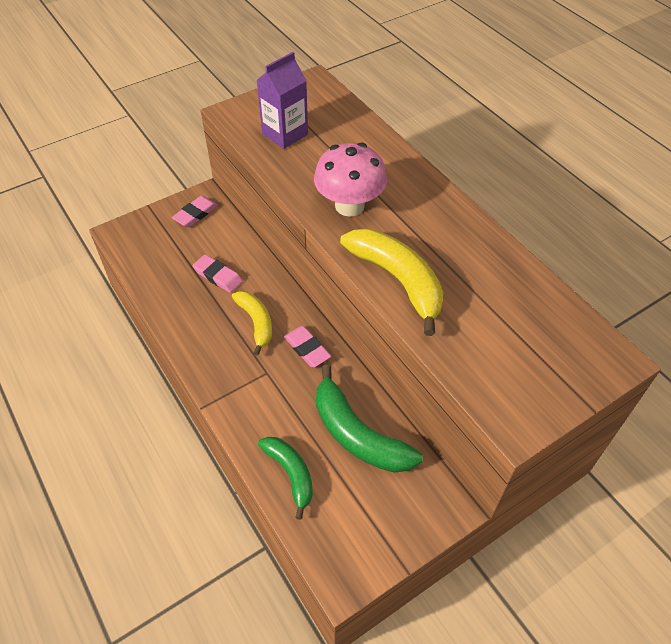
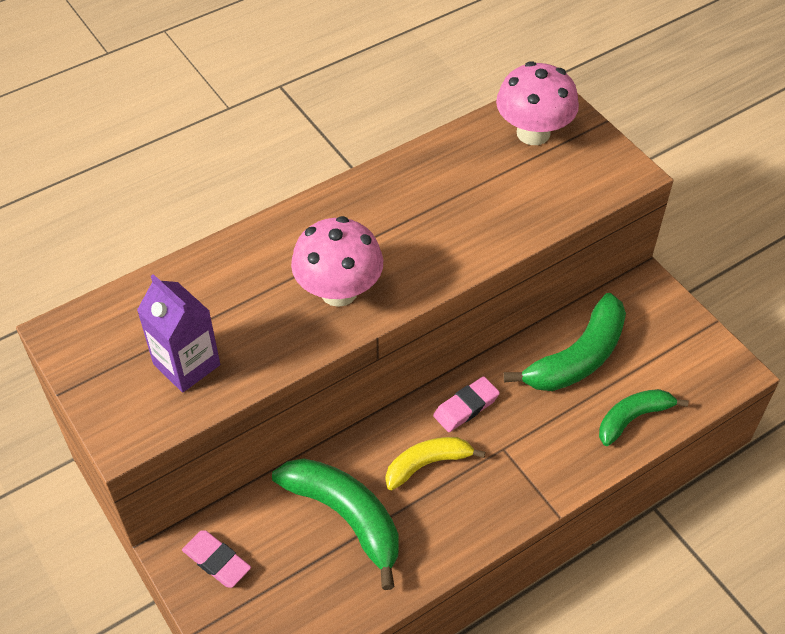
camera: 90 degrees left, 0 degrees up
pink eraser [193,254,243,293] -> green banana [272,458,398,590]
yellow banana [340,228,444,336] -> none
none -> pink mushroom [496,61,579,145]

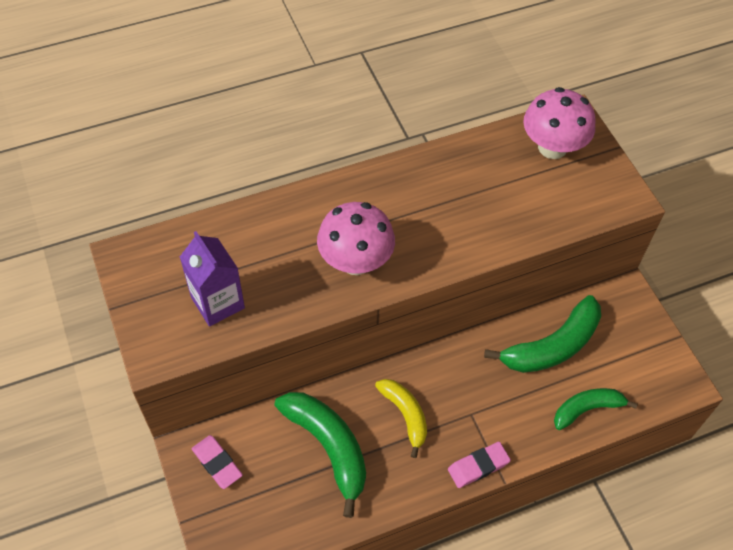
camera: 10 degrees right, 5 degrees up
yellow banana [386,437,485,490] -> yellow banana turned 75 degrees clockwise [375,379,427,458]
pink eraser [433,376,500,432] -> pink eraser moved to [448,442,511,488]

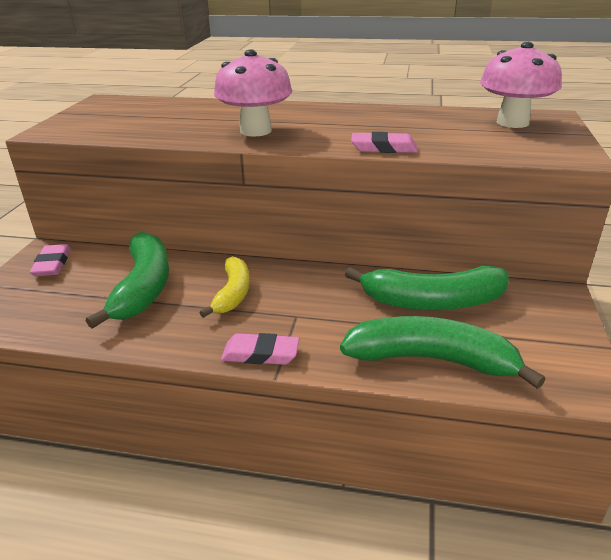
camera: 35 degrees right, 25 degrees down
purple carton [180,231,245,326] -> none
green banana [554,388,638,430] -> green banana [340,316,546,389], size x1.59
none -> pink eraser [351,132,418,153]

